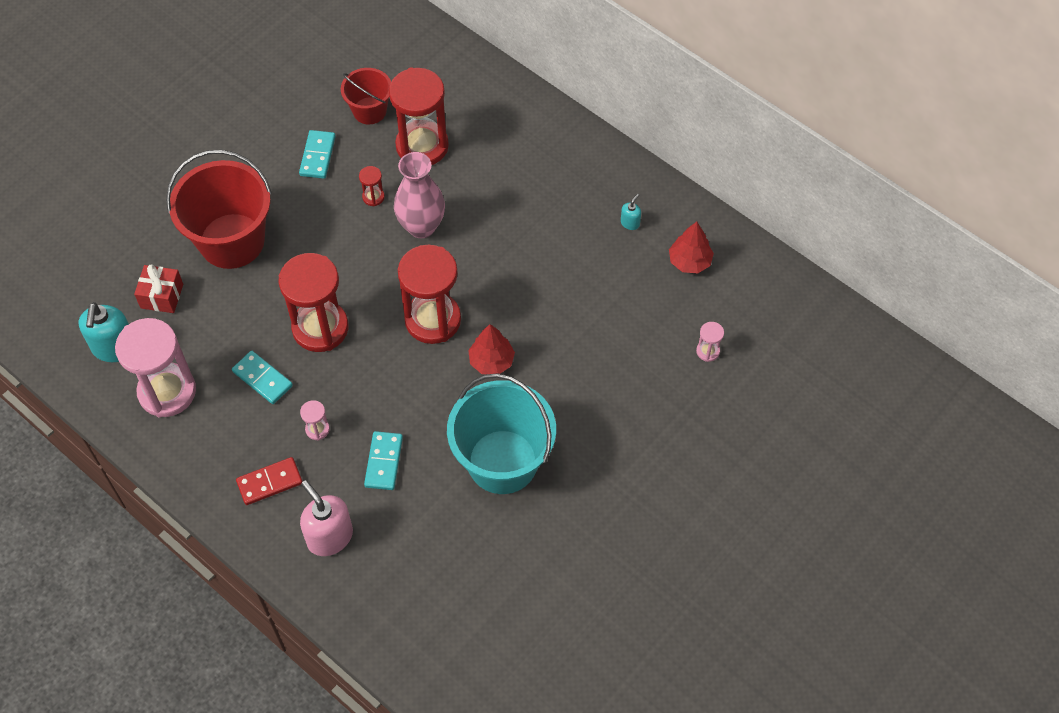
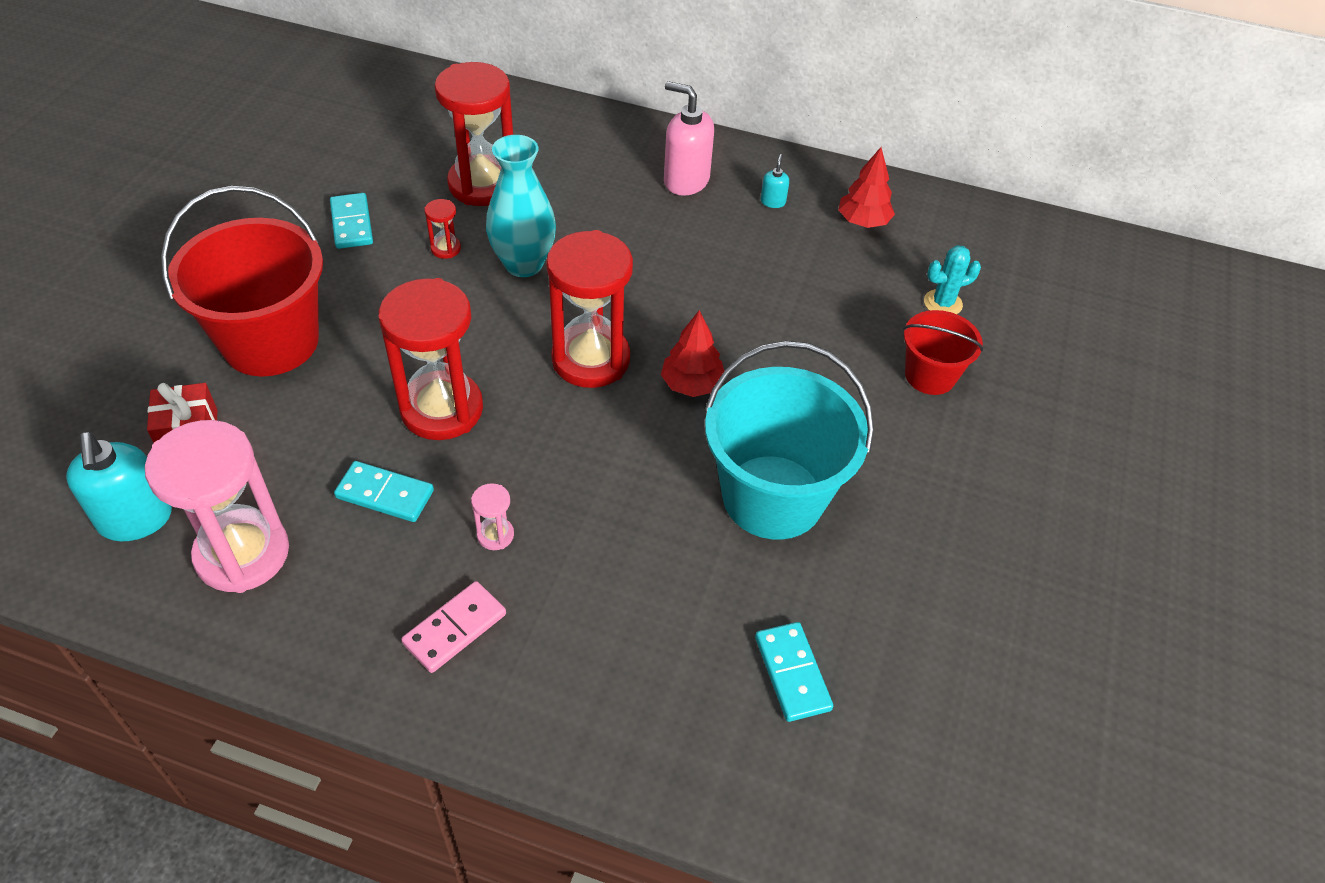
camera: 25 degrees left, 10 degrees down
red domino [236,457,303,505] -> pink domino [401,581,506,673]
pink soap dispenser [300,480,353,556] -> pink soap dispenser moved to [664,81,714,196]
red bucket [341,68,391,124] -> red bucket moved to [903,310,983,395]
turquoise domino [364,431,403,490] -> turquoise domino moved to [755,622,833,722]
pink vase [394,152,445,238] -> turquoise vase [486,135,556,277]
pink hourglass [696,322,724,362] -> turquoise cactus [924,245,981,314]

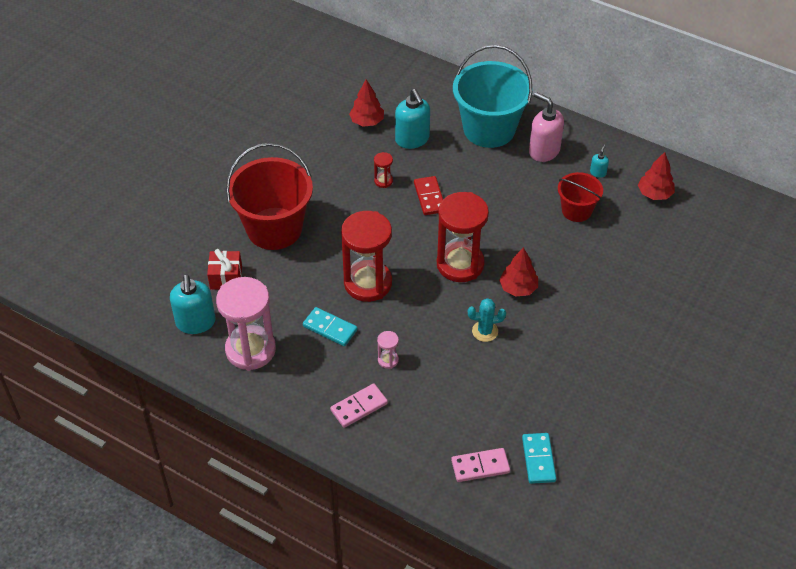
camera: 15 degrees right, 0 degrees up
turquoise domino [330,193,373,249] -> none
red hourglass [434,62,513,206] -> turquoise soap dispenser [395,89,430,149]
turquoise vase [486,135,556,277] -> red domino [414,176,443,215]
turquoise bucket [705,341,874,540] -> turquoise bucket moved to [453,45,533,148]
red bucket [903,310,983,395] -> red bucket moved to [558,172,603,222]
turquoise cactus [924,245,981,314] -> turquoise cactus moved to [468,298,506,342]
none -> red tree [349,80,384,127]
none -> pink domino [451,448,510,482]

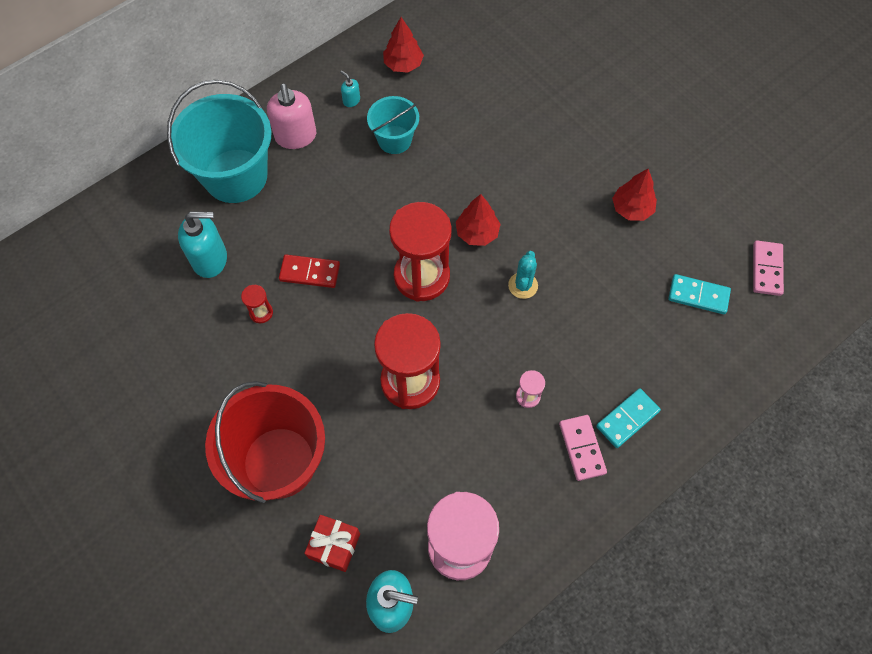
camera: 70 degrees left, 15 degrees up
turquoise domino [303,307,357,346] -> turquoise domino moved to [596,388,661,448]
red tree [349,80,384,127] -> red tree moved to [612,169,657,221]
pink domino [451,448,510,482] -> pink domino moved to [753,241,784,296]
pink soap dispenser [529,92,564,162] -> pink soap dispenser turned 75 degrees counterclockwise [267,83,316,149]
red bucket [558,172,603,222] -> turquoise bucket [367,96,419,154]

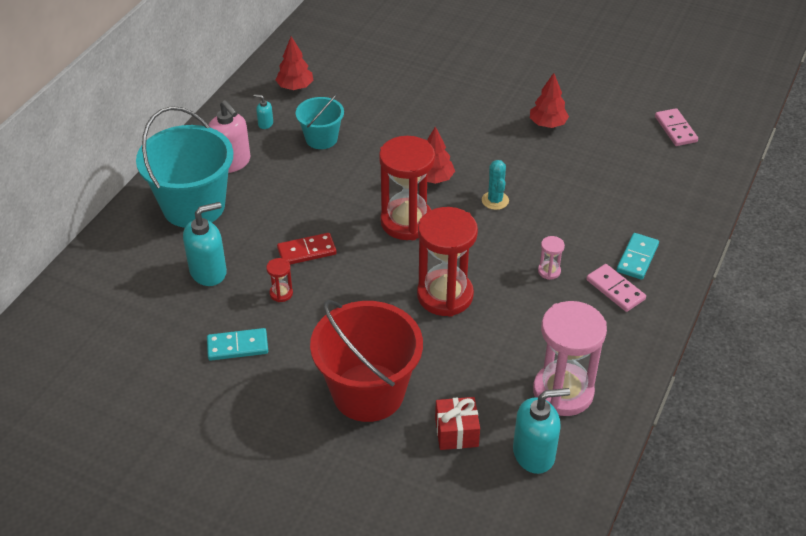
camera: 25 degrees left, 20 degrees down
turquoise domino [668,274,731,314] -> turquoise domino moved to [207,328,268,361]

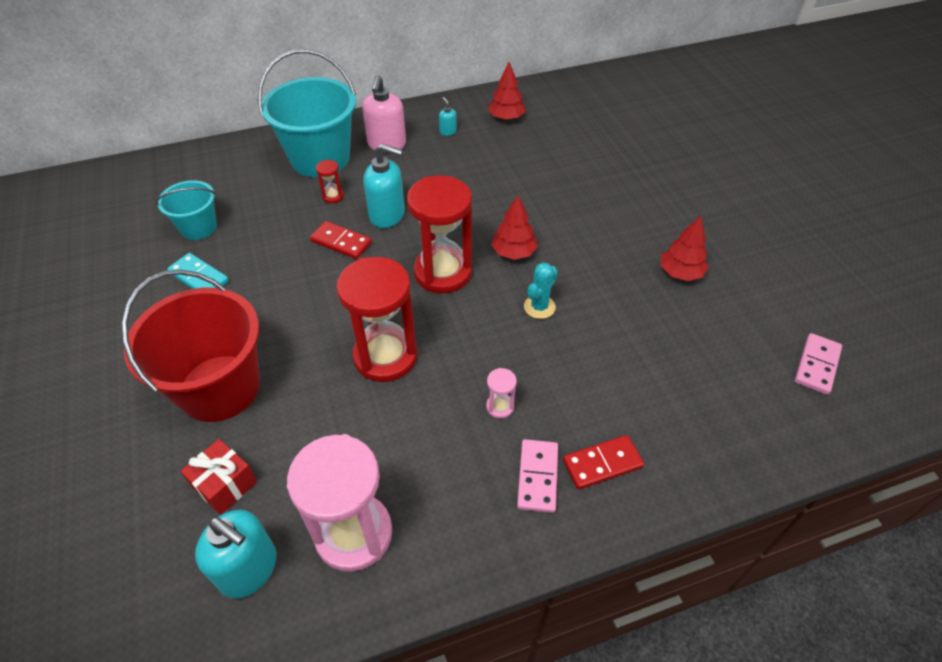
camera: 45 degrees right, 5 degrees up
turquoise soap dispenser [183,202,227,286] -> turquoise soap dispenser moved to [363,144,405,228]
red hourglass [266,258,293,302] -> red hourglass moved to [316,160,344,203]
turquoise bucket [296,93,344,149] -> turquoise bucket moved to [156,180,217,240]
turquoise domino [616,233,659,280] -> red domino [563,435,644,490]

